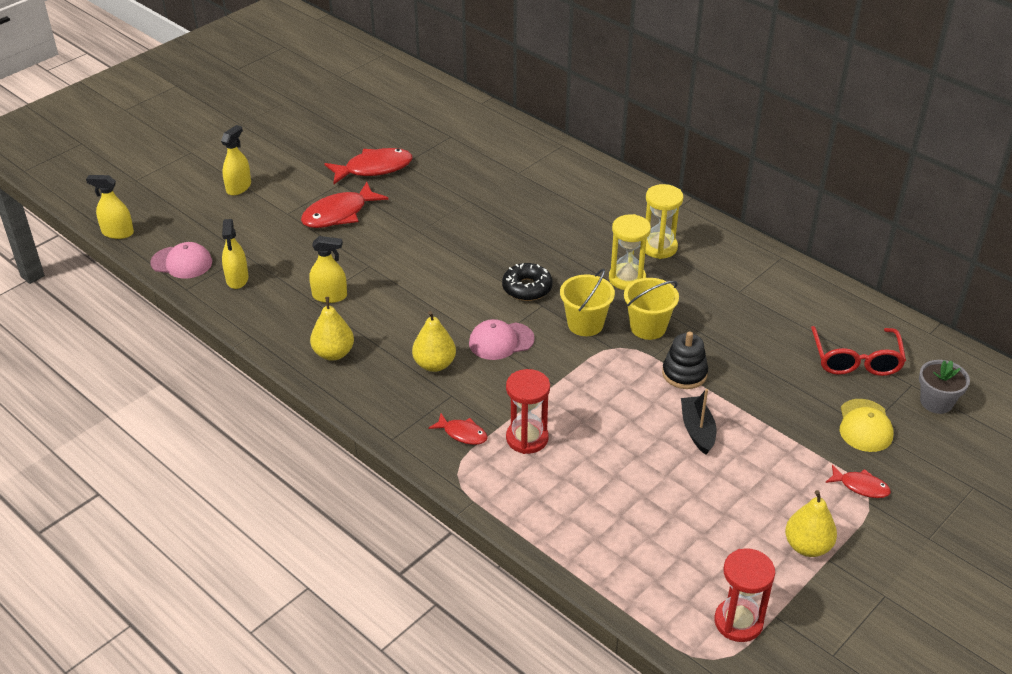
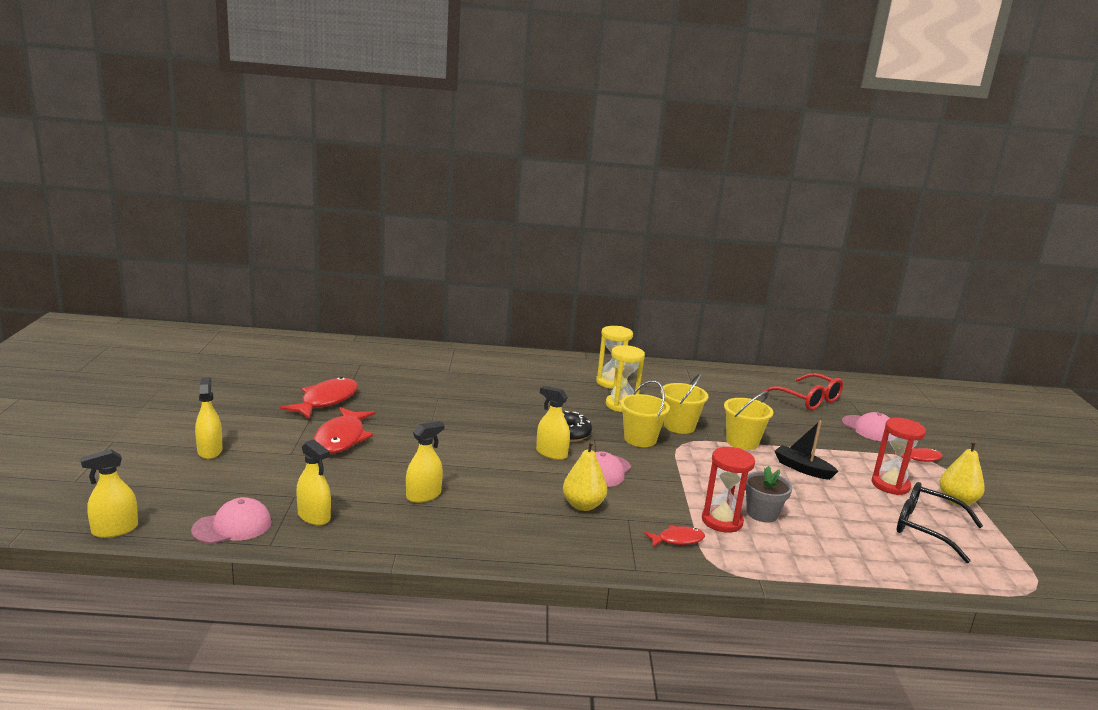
camera: 45 degrees left, 20 degrees down
yellow pear [310,297,354,361] -> none
black stacking toy [662,331,708,389] -> yellow bucket [724,391,773,450]
red hourglass [714,548,775,642] -> red hourglass moved to [872,418,926,495]
yellow cap [840,399,893,452] -> pink cap [842,412,890,441]
grey flower pot [919,360,970,414] -> grey flower pot moved to [745,466,792,523]
none -> yellow spray bottle [536,386,570,460]
none -> black glasses [897,482,983,563]

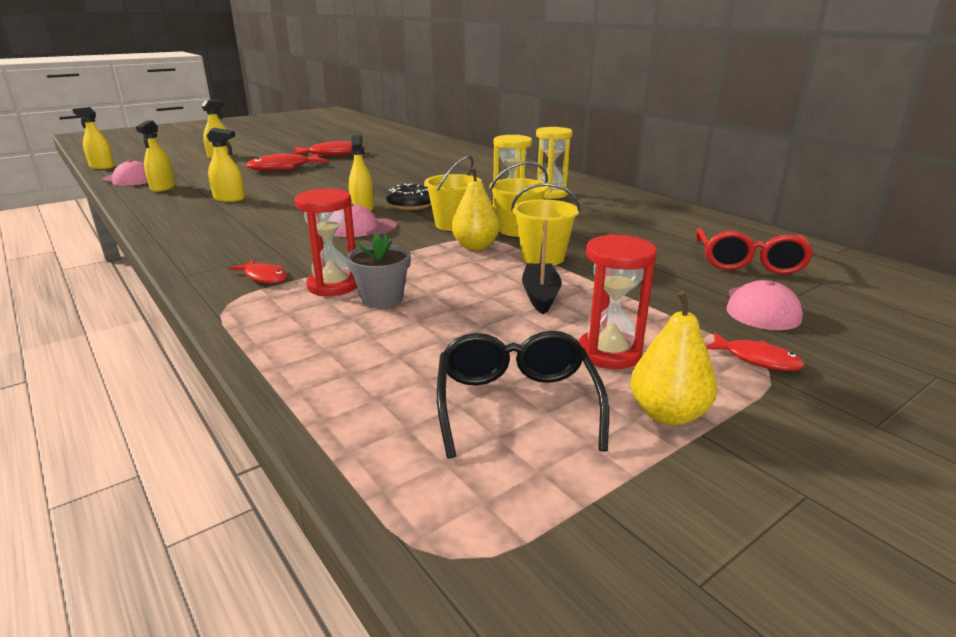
camera: 55 degrees right, 5 degrees up
yellow pear [563,441,607,511] -> yellow pear moved to [451,167,500,250]

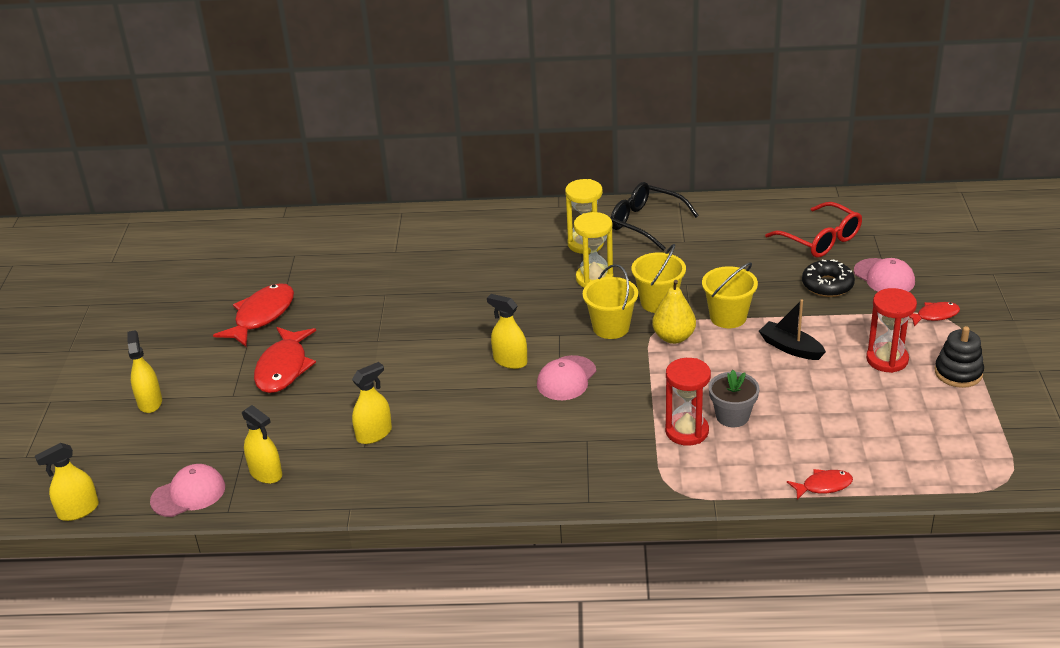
camera: 50 degrees left, 10 degrees up
red fish [229,259,288,284] -> red fish moved to [787,469,853,500]
black donut [386,183,431,210] -> black donut moved to [802,259,855,297]
black glasses [437,331,609,458] -> black glasses moved to [611,182,699,251]
yellow pear [630,291,717,426] -> black stacking toy [935,326,984,388]

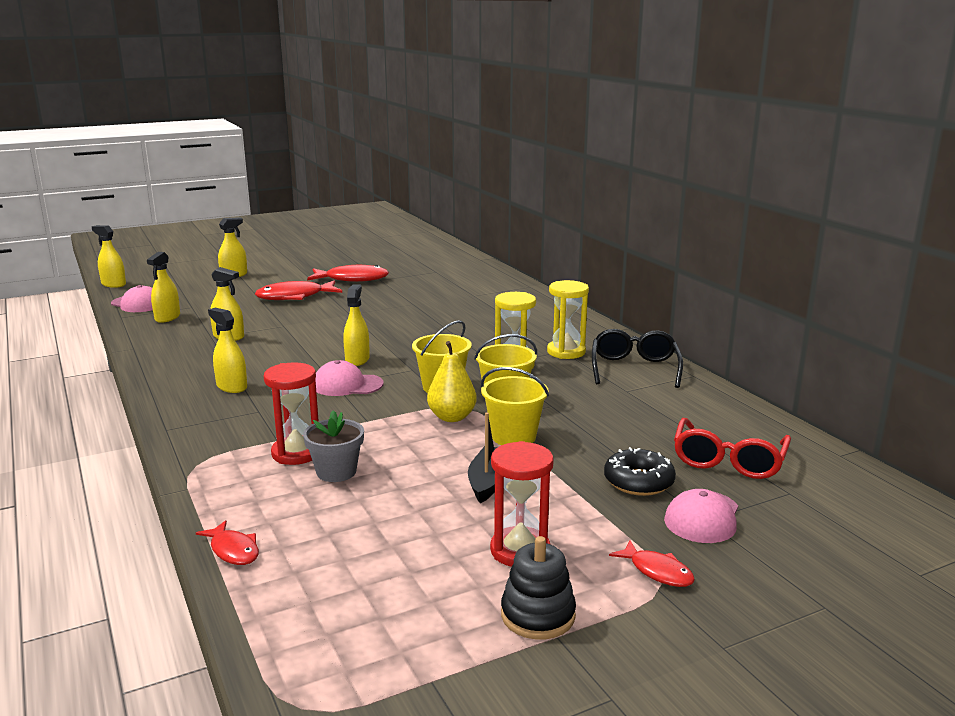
camera: 60 degrees right, 15 degrees down
none -> yellow spray bottle [208,308,247,393]

